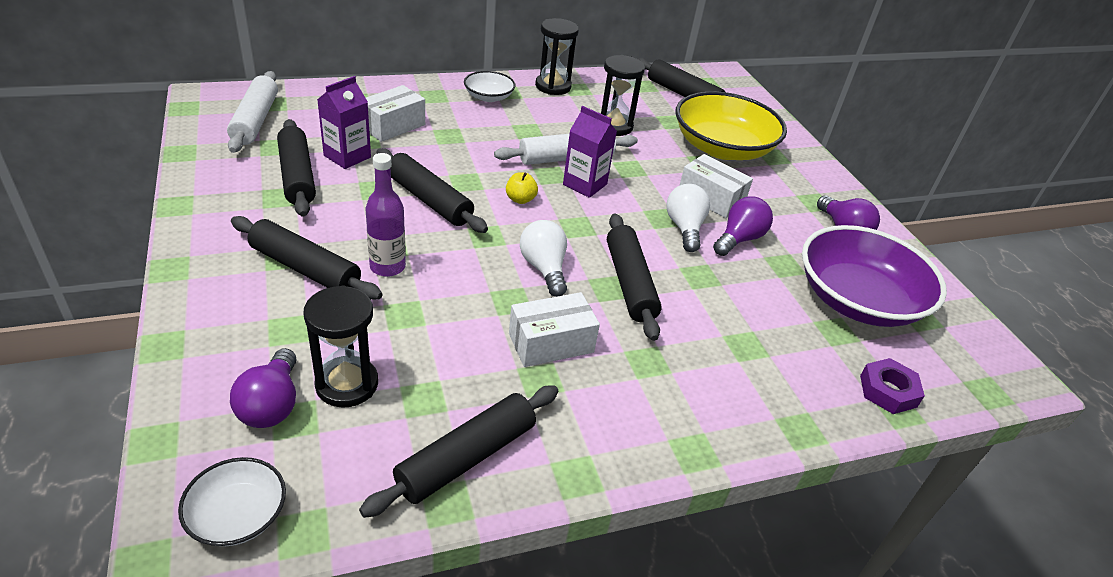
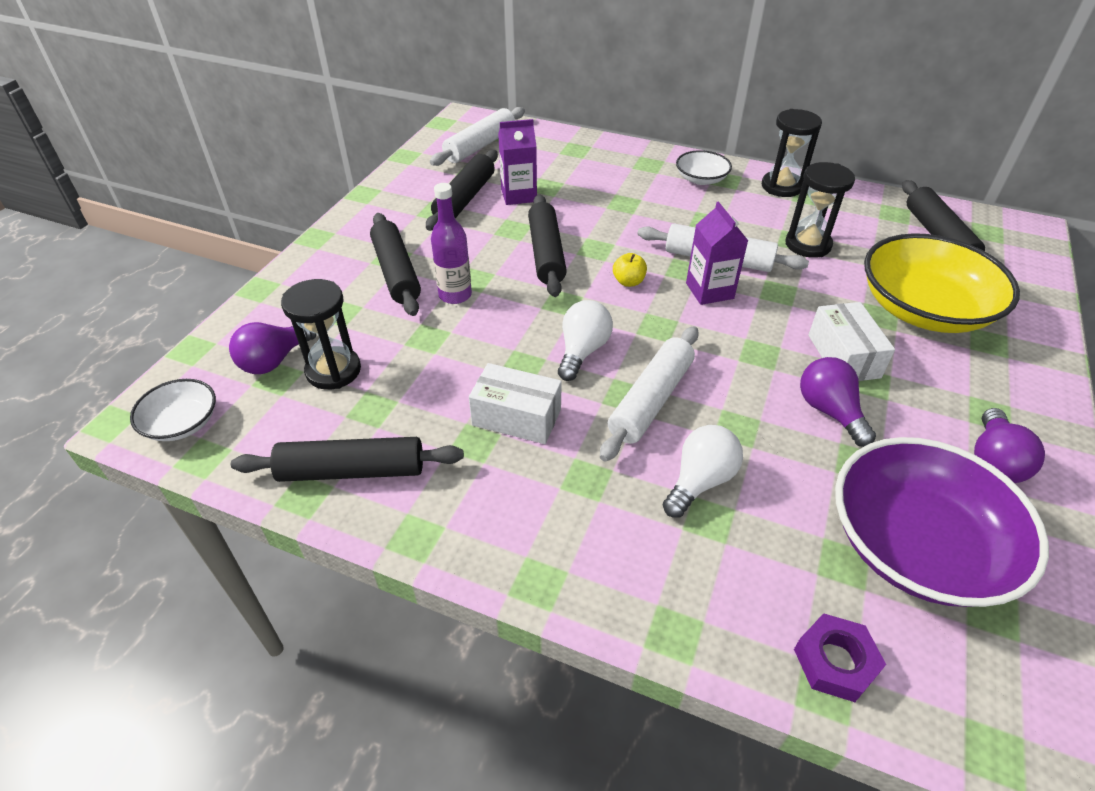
camera: 45 degrees right, 5 degrees up
white box [366,85,425,142] -> none
black rolling pin [607,213,662,341] -> white rolling pin [600,326,699,462]
white light bulb [667,184,710,252] -> white light bulb moved to [663,425,743,518]
purple light bulb [713,197,773,256] -> purple light bulb turned 105 degrees counterclockwise [800,357,876,447]

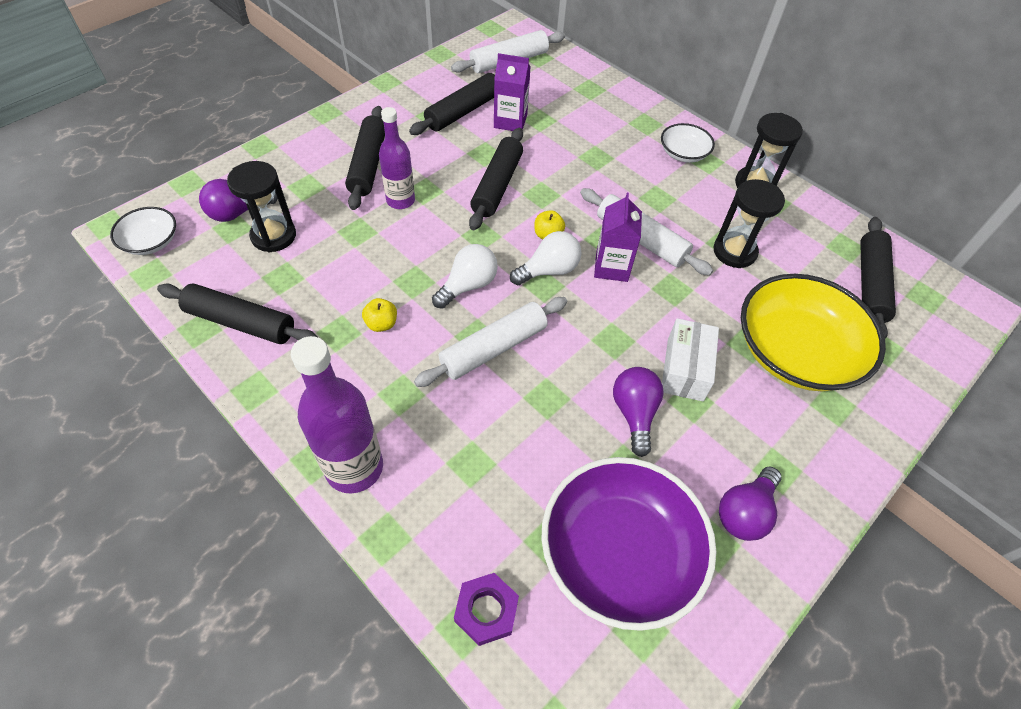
camera: 20 degrees right, 10 degrees up
white box [469,363,562,444] -> yellow apple [362,298,397,332]
white light bulb [663,425,743,518] -> white light bulb moved to [510,231,581,285]
none -> purple bottle [291,336,383,493]

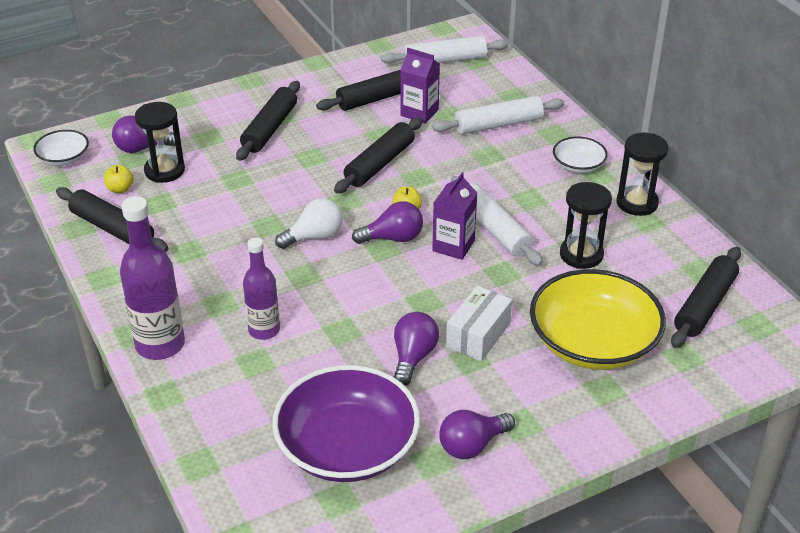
camera: 20 degrees right, 15 degrees down
yellow apple [362,298,397,332] -> yellow apple moved to [104,165,134,193]
purple bottle [379,107,415,209] -> purple bottle moved to [243,237,280,340]
white rolling pin [414,297,567,387] -> white rolling pin moved to [433,96,564,135]
purple nut [454,573,519,646] -> none
white light bulb [510,231,581,285] -> purple light bulb [352,201,423,244]

